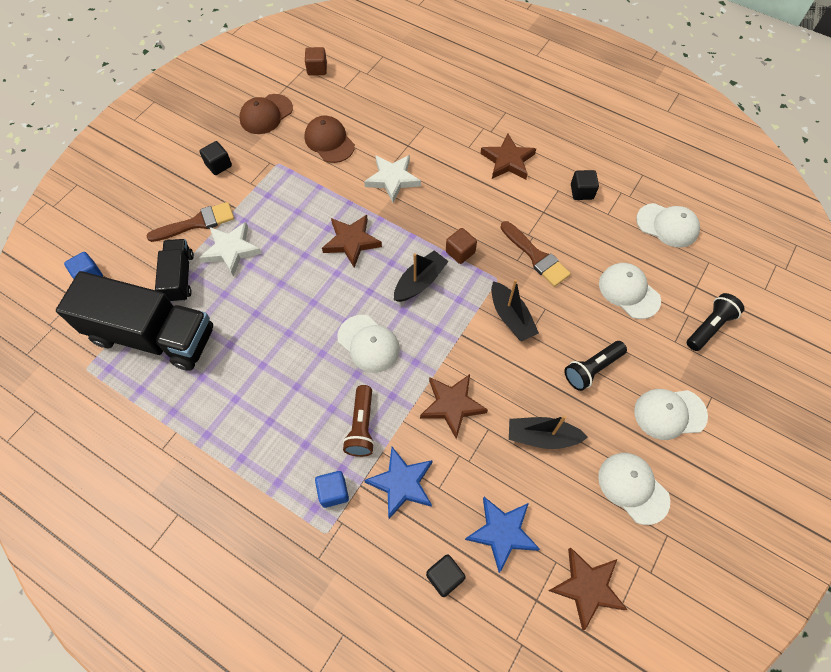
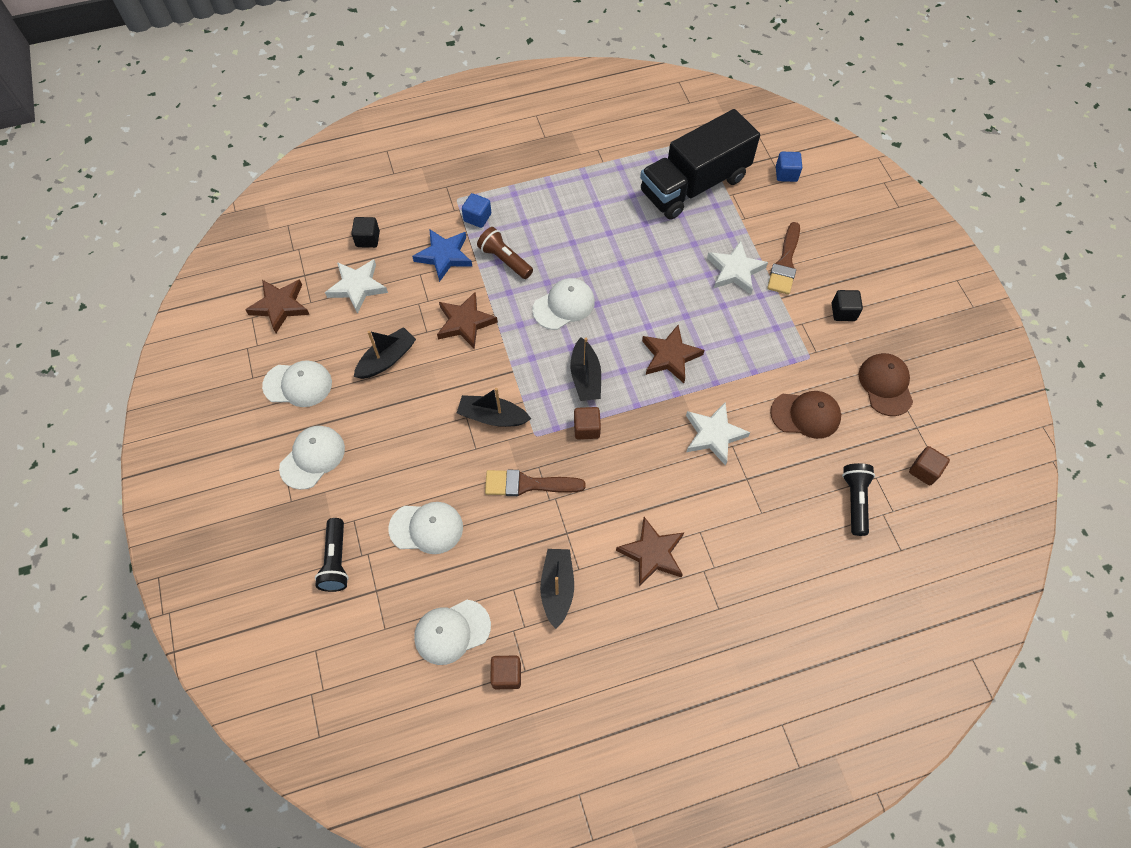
camera: 130 degrees right, 0 degrees up
black truck [155,239,194,303] -> none
white cap [337,315,400,373] -> white cap turned 150 degrees clockwise [532,278,595,330]
blue star [465,497,540,573] -> white star [325,259,388,314]
black flashlight [564,341,627,391] -> black flashlight moved to [842,463,875,536]
black cube [571,170,599,200] -> black boat [540,549,574,629]
none -> brown cube [490,655,521,689]

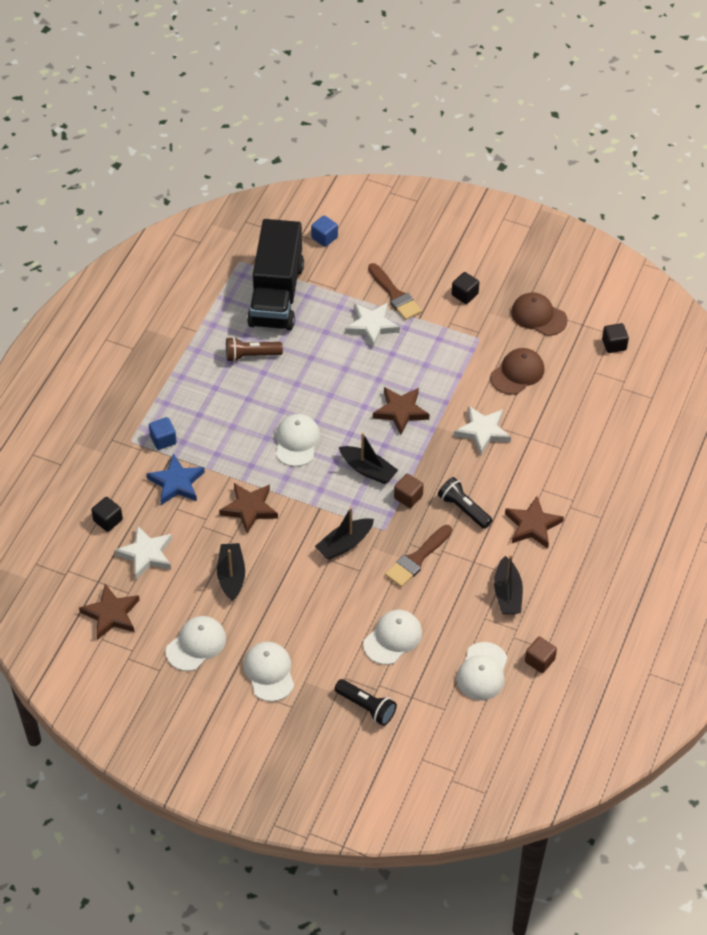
camera: 50 degrees left, 10 degrees down
brown flashlight [477,227,533,279] -> brown flashlight moved to [226,337,283,362]
black boat [540,549,574,629] -> black boat turned 135 degrees counterclockwise [494,555,523,615]
black flashlight [842,463,875,536] -> black flashlight moved to [438,477,492,529]
brown cube [909,446,950,485] -> black cube [602,323,629,353]

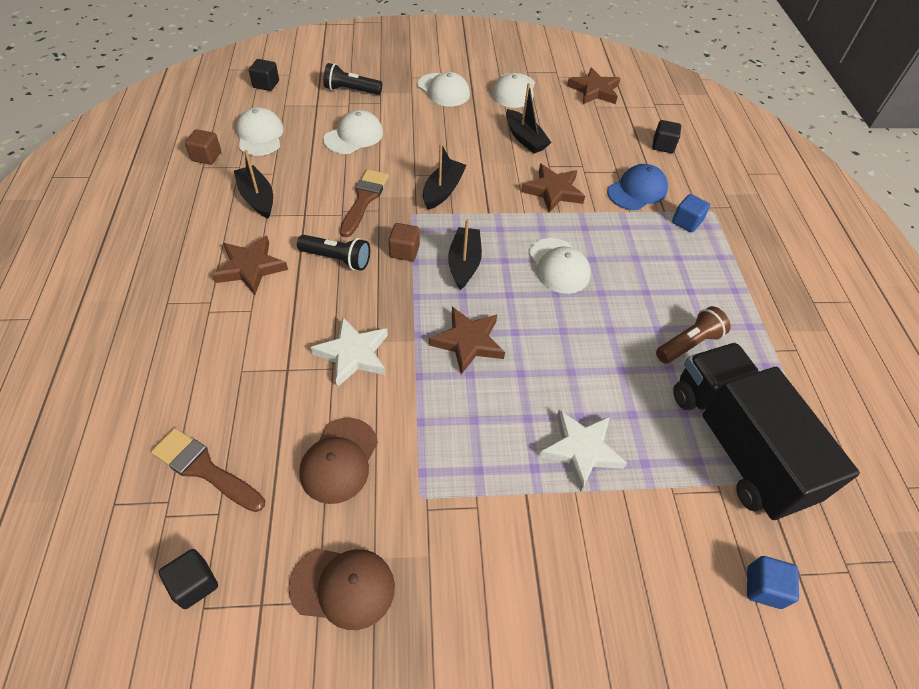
camera: 150 degrees right, 0 degrees up
white star [114,525,172,579] -> none
blue star [147,454,205,505] -> blue cap [607,164,668,210]
black boat [339,433,398,484] -> black boat turned 90 degrees clockwise [448,219,482,290]
white cap [363,610,422,665] -> white cap turned 150 degrees counterclockwise [323,110,383,154]
brown brush [368,263,422,320] -> brown brush moved to [151,428,265,512]
black cube [452,272,479,304] -> black cube moved to [249,59,279,91]

